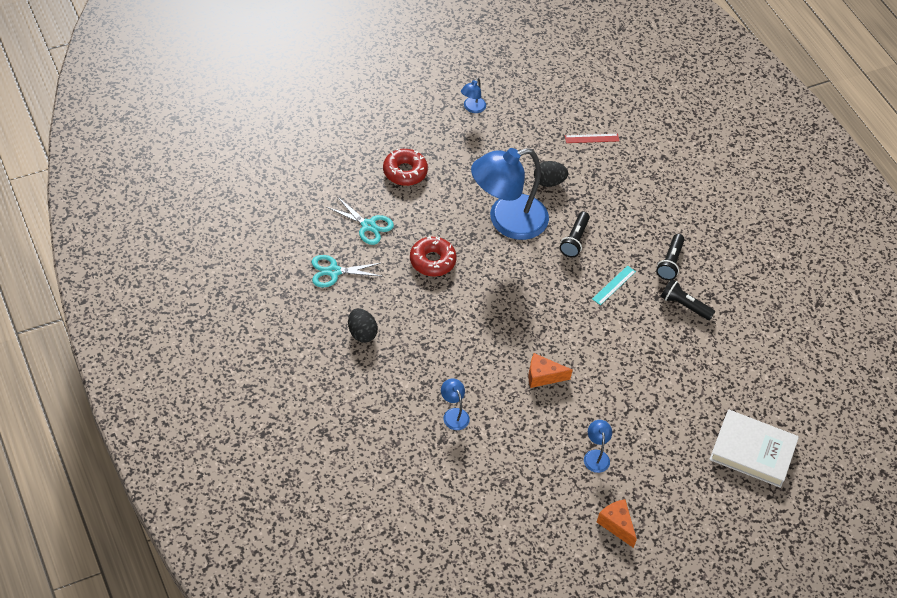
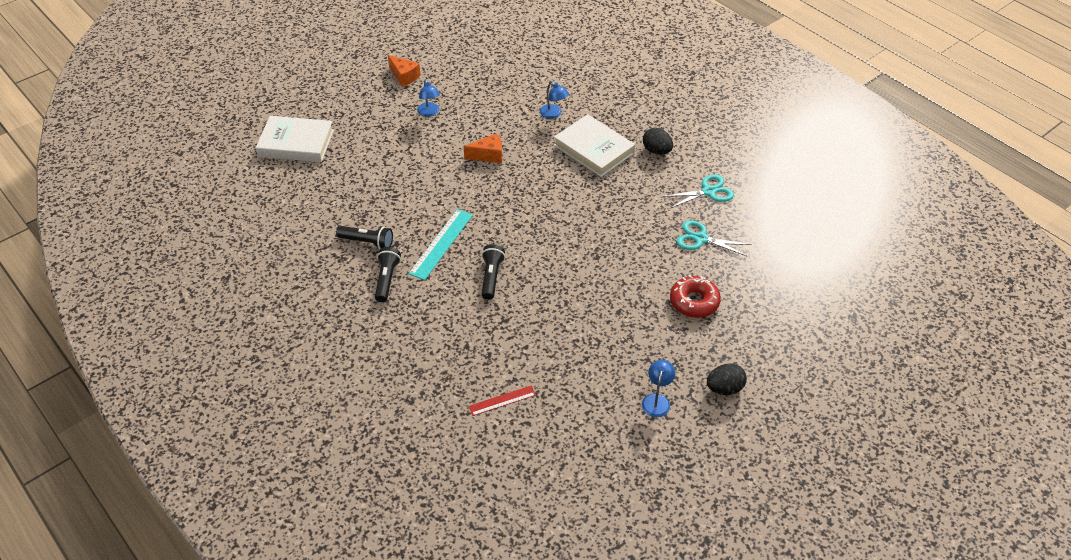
camera: 170 degrees right, 5 degrees down
red donut [410,236,457,276] -> none
blue lamp [471,148,549,240] -> none
black egg [534,161,568,187] -> black egg moved to [707,363,747,395]
turquoise ruler [592,265,636,305] -> turquoise ruler [408,209,473,280], size x1.66
none -> white book [554,114,635,177]

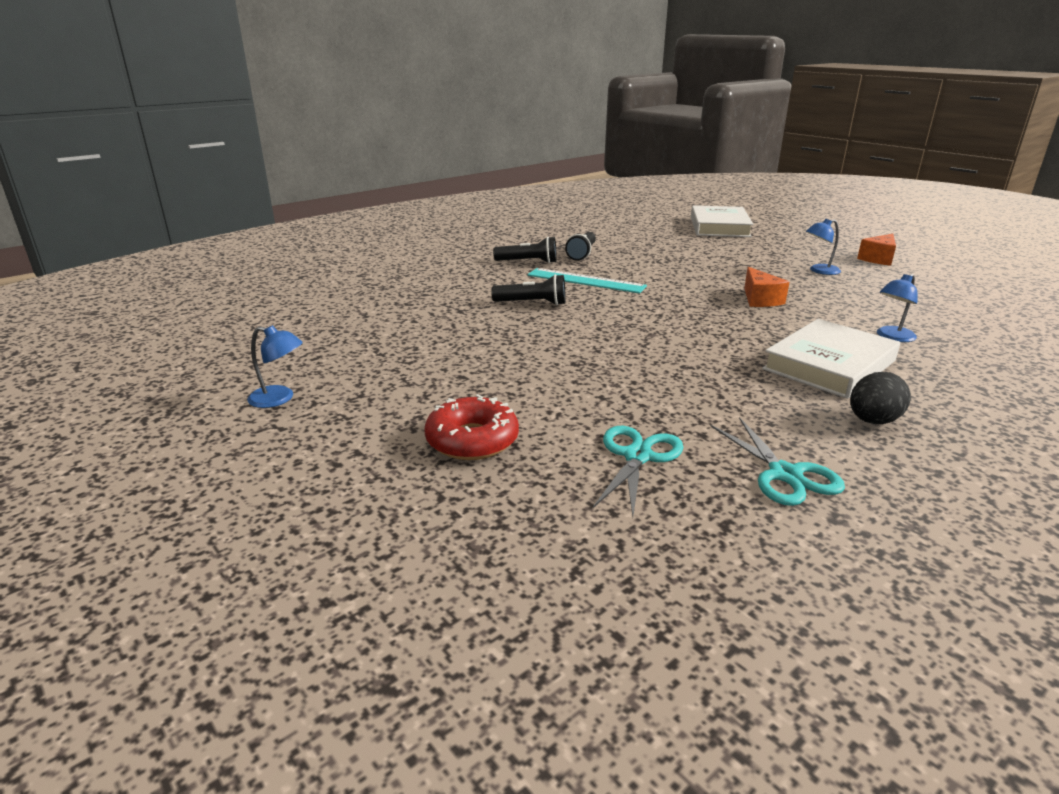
camera: 90 degrees right, 20 degrees down
red ruler [468,386,536,416] -> none
black egg [707,363,747,395] -> none

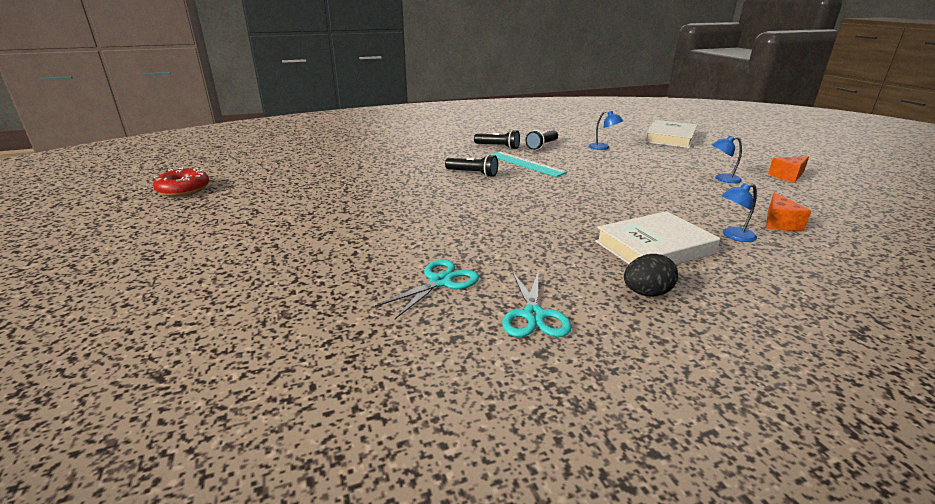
camera: 20 degrees right, 0 degrees up
blue lamp [247,325,303,408] -> blue lamp moved to [589,111,623,150]
red donut [424,394,519,460] -> red donut moved to [153,167,209,197]
orange cheese [744,267,789,307] -> orange cheese moved to [766,192,811,231]

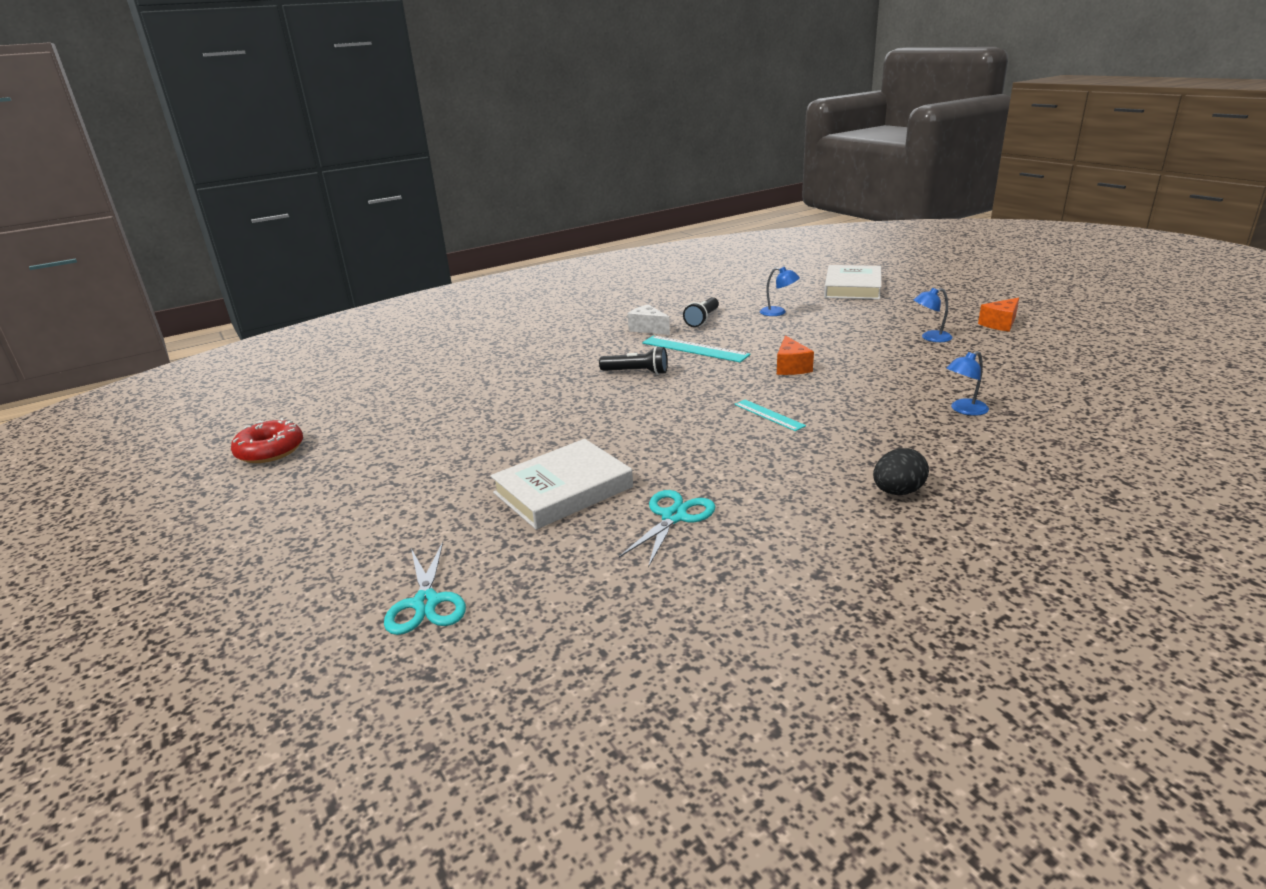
camera: 10 degrees left, 0 degrees up
black flashlight [474,130,520,149] -> white cheese [628,305,670,335]
turquoise scissors [502,272,572,337] -> turquoise scissors moved to [384,542,466,635]
white book [595,211,720,265] -> white book moved to [491,439,633,530]
orange cheese [766,192,811,231] -> orange cheese moved to [777,335,814,375]
none -> turquoise ruler [734,400,806,431]

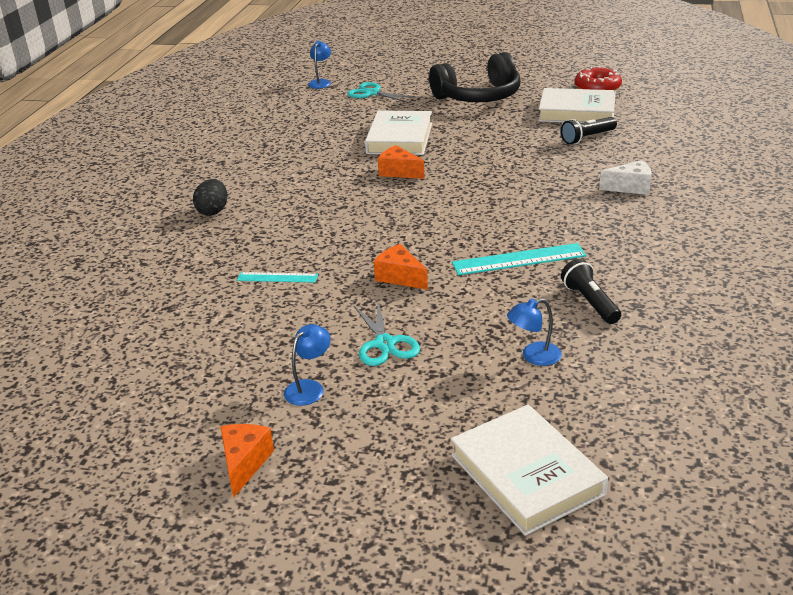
camera: 135 degrees right, 5 degrees up
black flashlight [599,346,668,375] -> black flashlight moved to [561,117,617,144]
turquoise scissors [619,490,716,567] -> turquoise scissors moved to [354,301,420,366]
white cheese [628,305,670,335] -> white cheese moved to [599,160,652,195]
turquoise ruler [734,400,806,431] -> turquoise ruler moved to [237,272,318,283]
blue lamp [946,351,989,416] -> blue lamp moved to [308,41,331,89]
none -> orange cheese [378,145,425,179]
none -> black headphones [429,52,521,102]
none -> white book [538,88,616,123]

